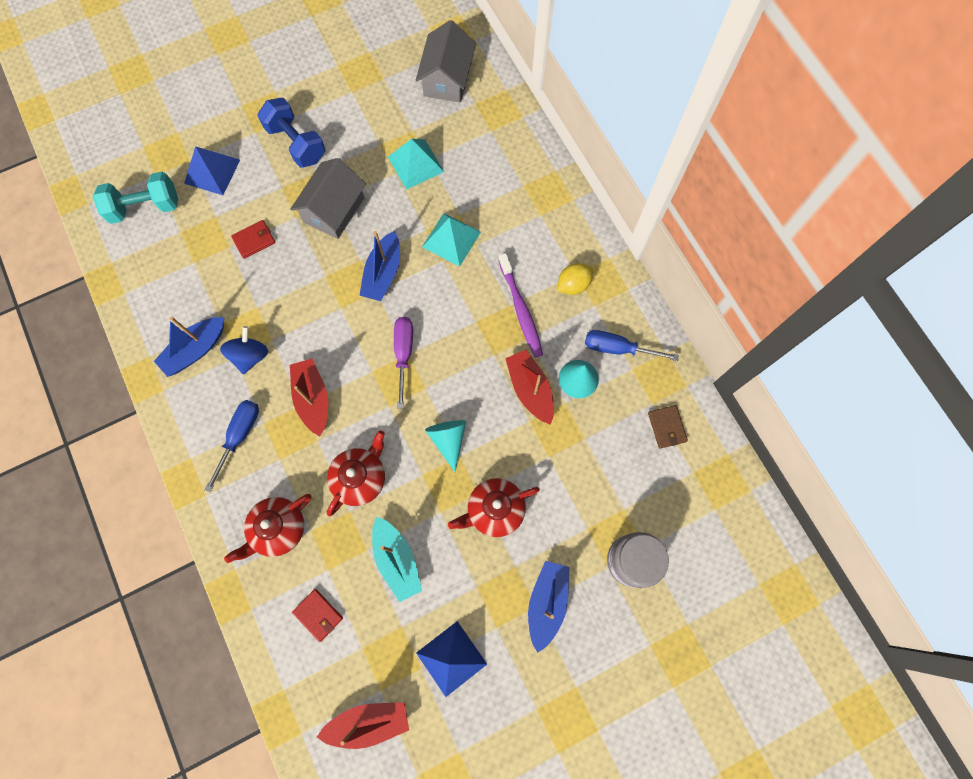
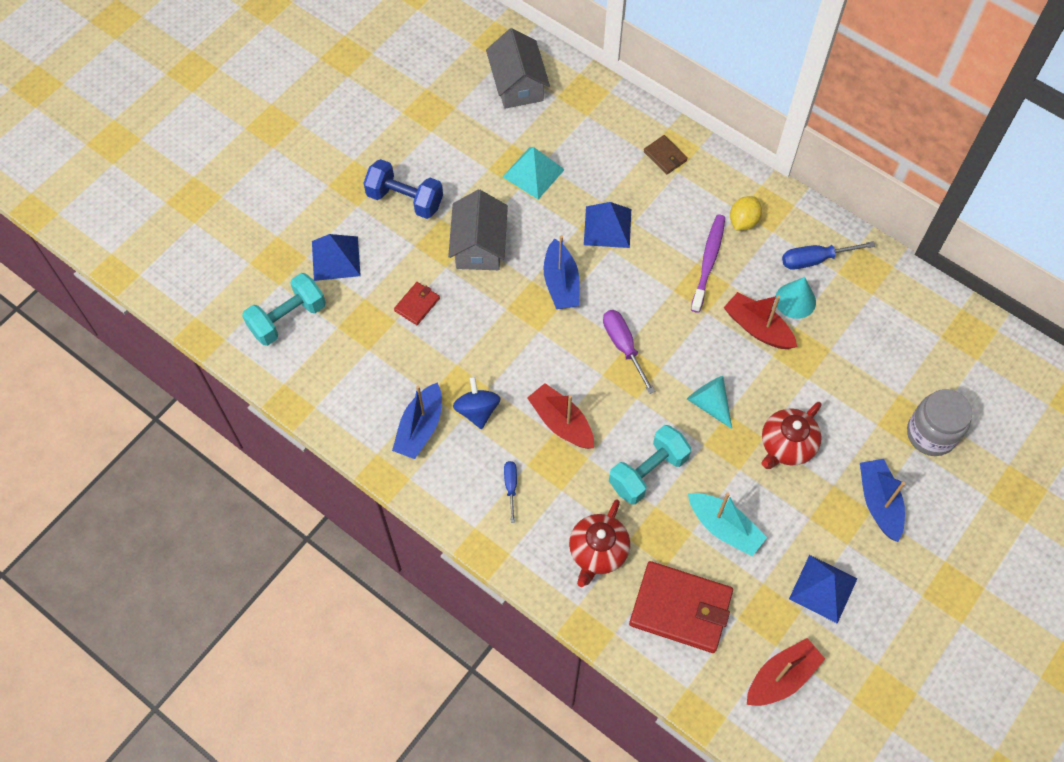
camera: 25 degrees left, 10 degrees down
blue screwdriver [205,400,259,492] -> blue screwdriver [504,461,517,523], size x0.62
red wallet [292,589,343,642] -> red wallet [629,561,733,653], size x2.08
red teapot [327,431,385,516] -> turquoise dumbbell [609,425,691,505]
turquoise pyramid [422,213,481,267] -> blue pyramid [584,202,631,248]
purple toothbrush [498,253,543,358] -> purple toothbrush turned 120 degrees counterclockwise [691,215,725,313]
brown wallet [648,405,688,449] -> brown wallet moved to [644,135,688,174]

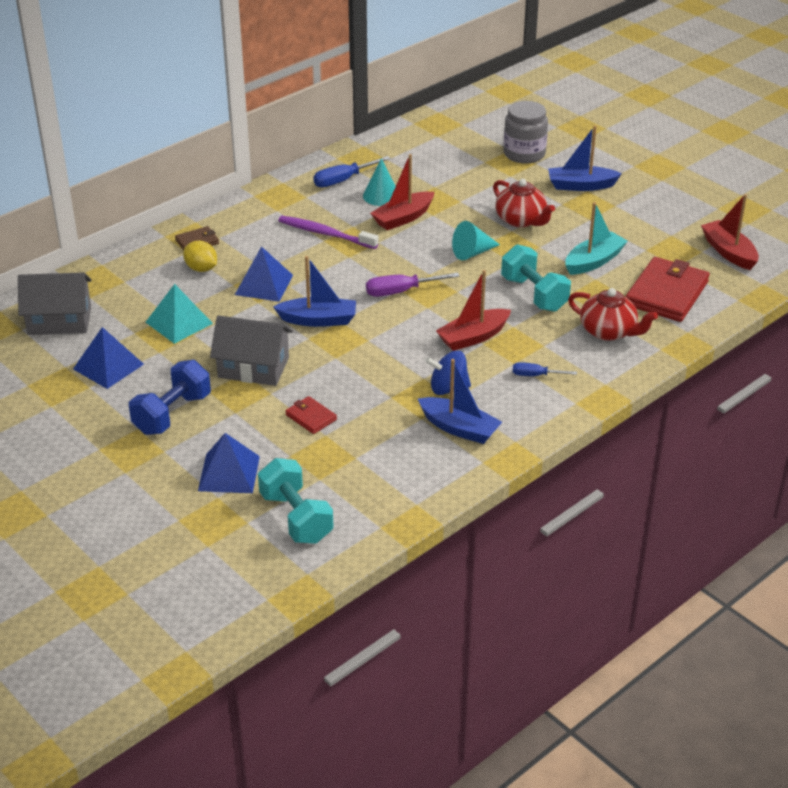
camera: 80 degrees left, 25 degrees down
yellow lemon [730,196,762,230] -> yellow lemon moved to [183,241,217,272]
blue screwdriver [782,241,875,269] -> blue screwdriver turned 60 degrees clockwise [313,156,391,188]
blue pyramid [789,555,857,624] -> blue pyramid moved to [73,327,144,389]

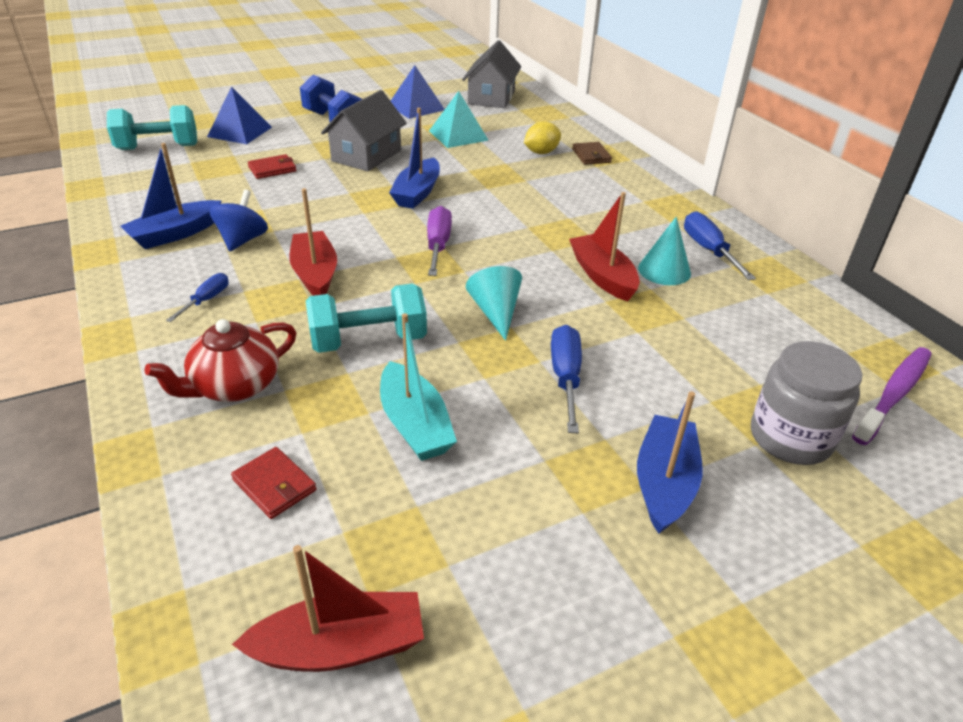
camera: 105 degrees right, 0 degrees up
blue pyramid [235,246,293,302] -> none
purple toothbrush [278,216,378,249] -> purple toothbrush moved to [852,347,932,445]
red teapot [493,179,555,227] -> blue screwdriver [551,325,582,433]
red wallet [625,257,710,322] -> red wallet [231,447,317,519], size x0.48

